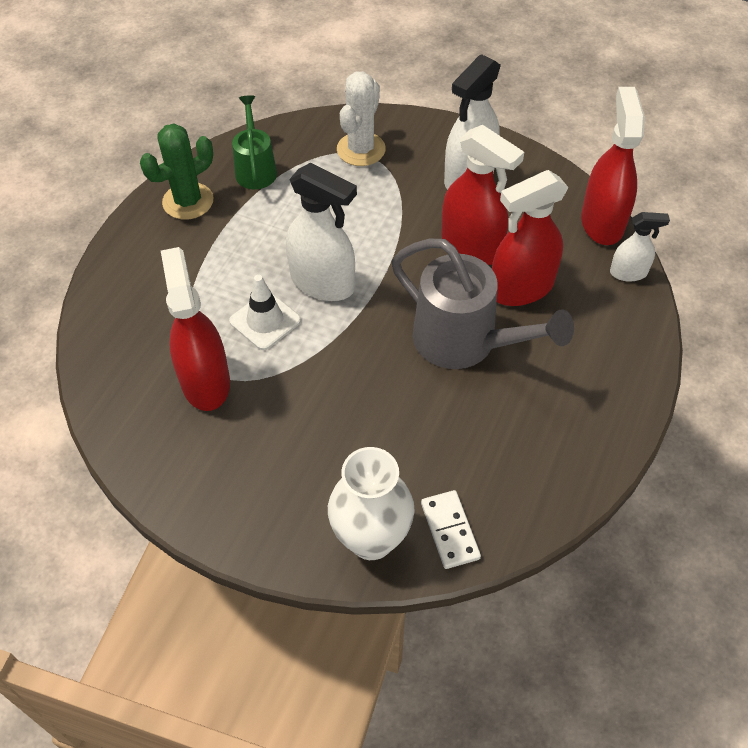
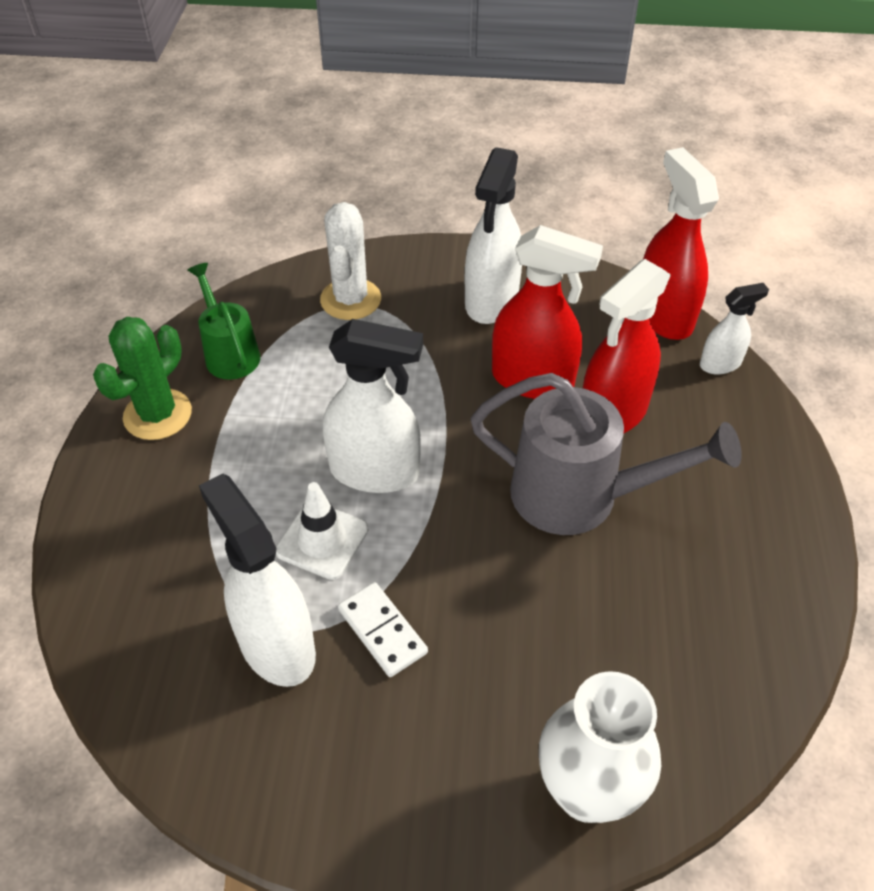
camera: 20 degrees left, 5 degrees down
red spray bottle [161,247,230,411] -> white spray bottle [199,473,316,687]
white domino [421,490,481,569] -> white domino moved to [338,582,428,677]

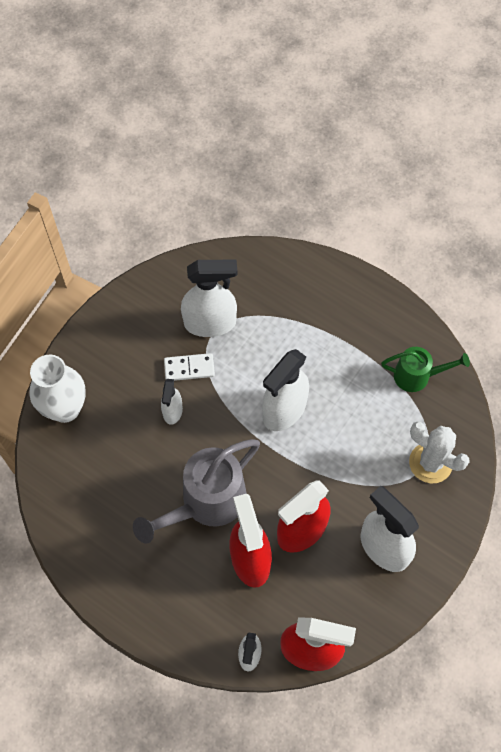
camera: 120 degrees right, 15 degrees up
green cactus [93,317,192,440] -> none
white traffic cone [276,482,368,580] -> none
none -> white spray bottle [161,379,183,425]

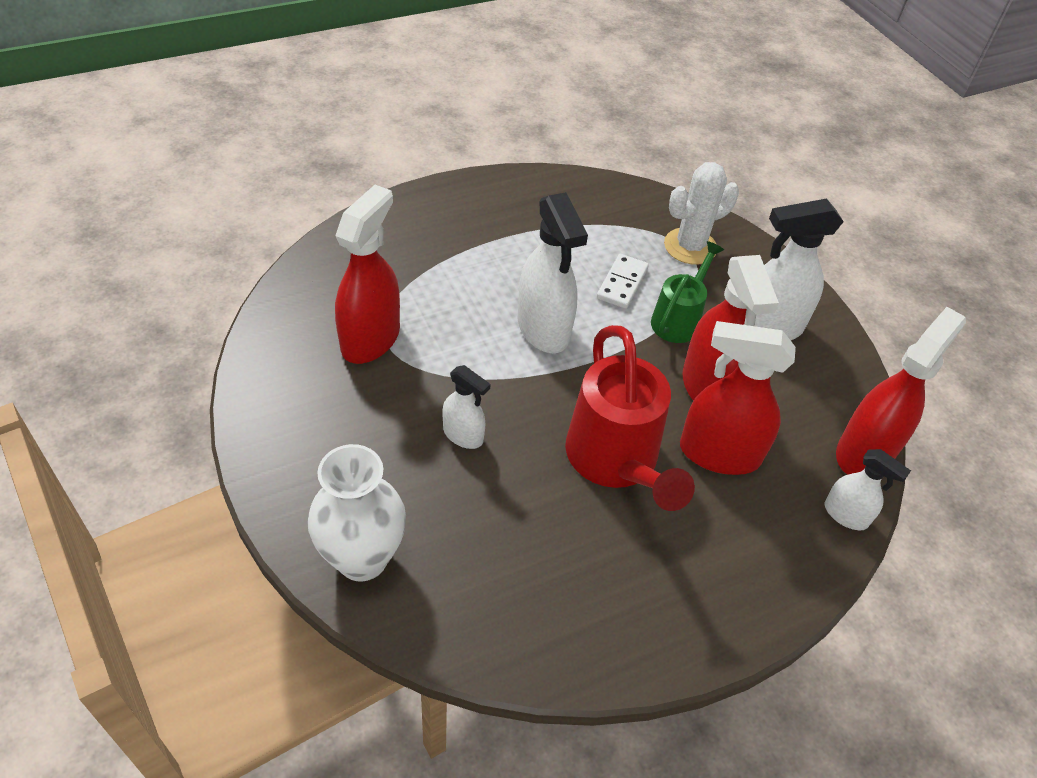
camera: 65 degrees left, 15 degrees down
grey watering can [133,439,260,544] -> red watering can [565,325,695,511]
white domino [164,353,215,381] -> white domino moved to [597,254,649,309]
white spray bottle [181,259,238,337] -> red spray bottle [335,185,400,364]
green watering can [381,347,470,392] -> green watering can moved to [651,241,724,343]

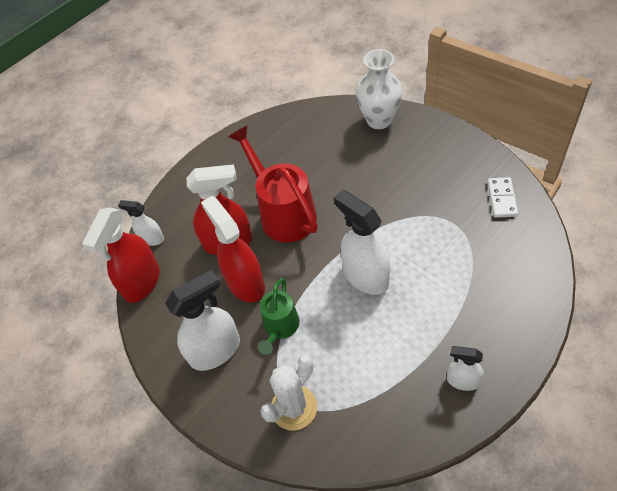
camera: 170 degrees right, 5 degrees up
red spray bottle [335,185,400,364] -> none
white spray bottle [442,365,490,449] -> white spray bottle moved to [447,346,484,391]
white domino [597,254,649,309] -> white domino moved to [487,177,518,218]

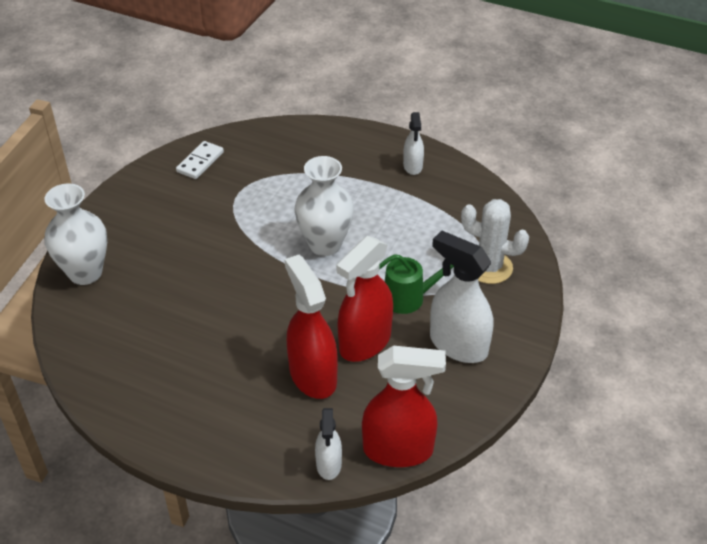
camera: 115 degrees left, 10 degrees down
red watering can [228,126,317,243] -> none
white spray bottle [334,190,390,295] -> white vase [294,156,354,256]
white domino [487,177,518,218] -> white domino turned 45 degrees counterclockwise [176,141,224,179]

